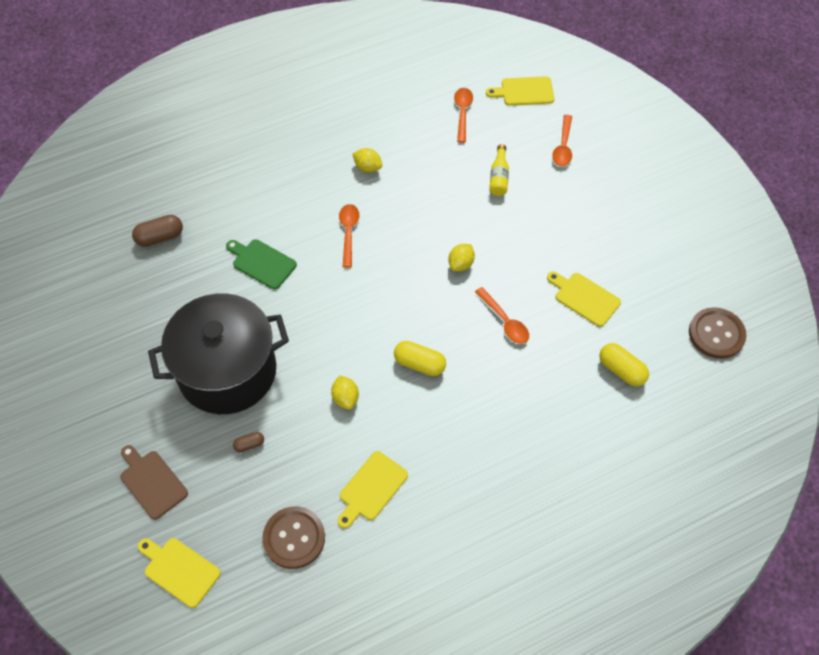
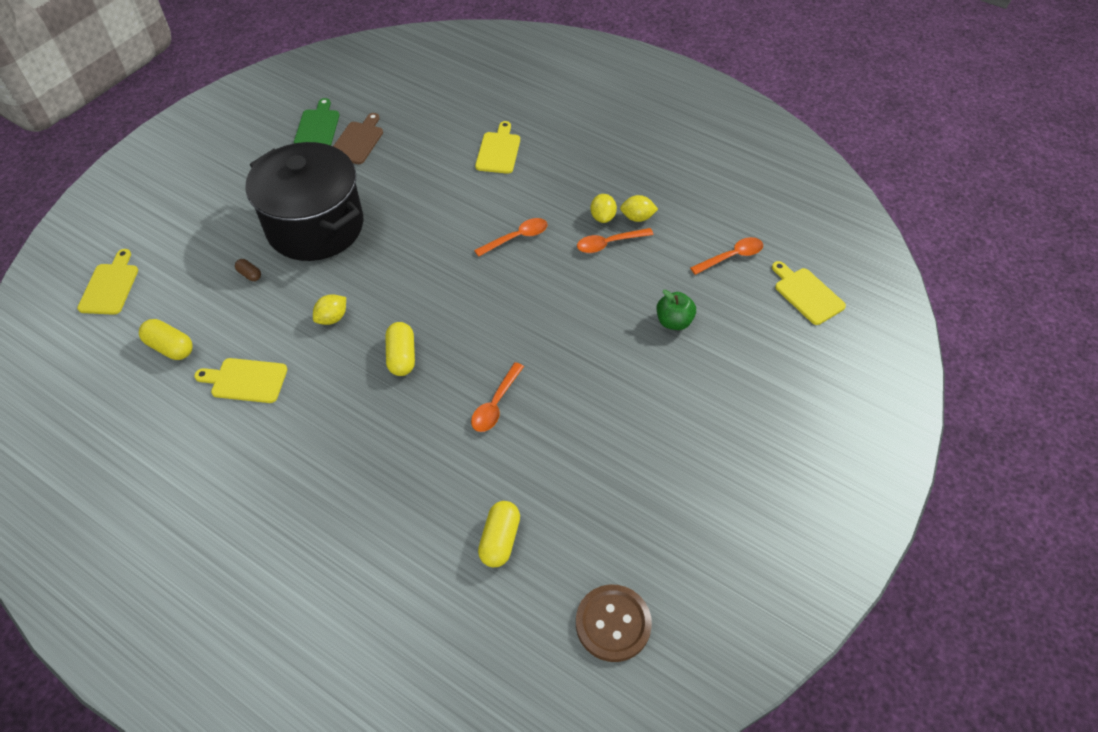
camera: 60 degrees right, 5 degrees down
brown cutting board [120,445,188,520] -> brown cutting board moved to [333,113,383,164]
brown capsule [132,215,183,247] -> none
green cutting board [226,239,297,290] -> green cutting board moved to [294,98,339,146]
brown button [262,506,325,569] -> yellow capsule [139,319,193,360]
yellow lemon [448,244,475,271] -> yellow lemon moved to [620,195,658,222]
yellow bottle [489,144,509,196] -> green apple [657,290,696,330]
yellow cutting board [547,271,621,327] -> yellow cutting board moved to [475,121,520,174]
orange spoon [552,115,572,166] -> orange spoon moved to [577,228,653,253]

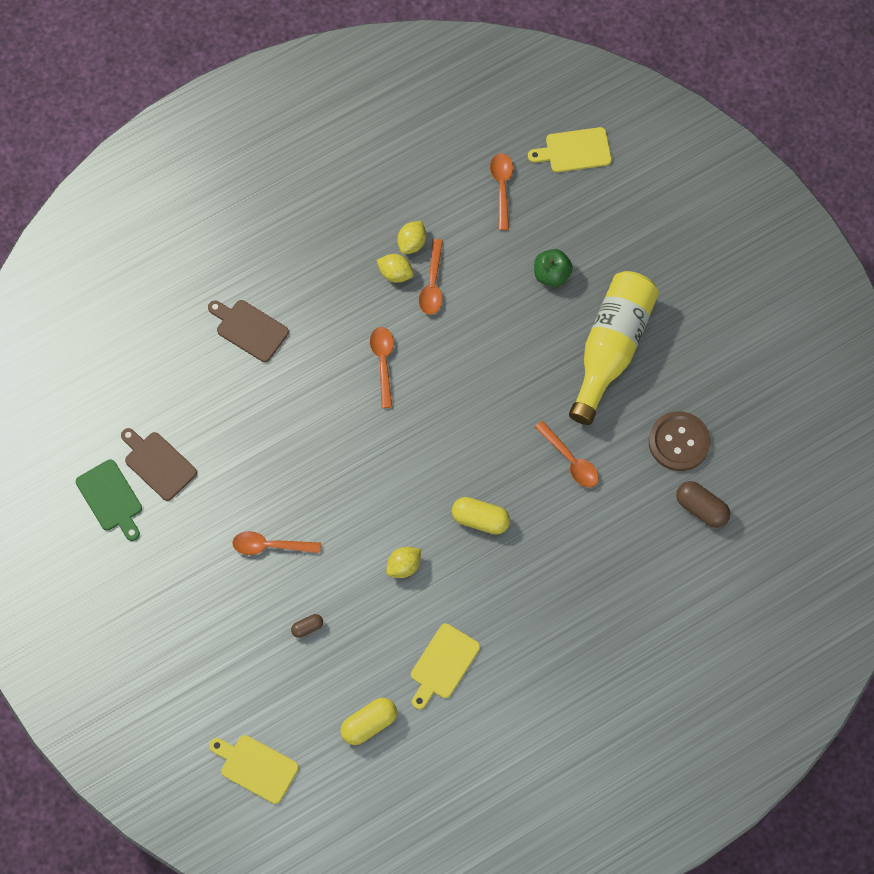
camera: 65 degrees left, 15 degrees up
black pot [245,142,363,261] -> orange spoon [232,531,321,555]
green cutting board [294,98,339,146] -> green cutting board turned 150 degrees counterclockwise [76,459,142,541]
yellow lemon [313,294,346,325] -> yellow lemon turned 75 degrees clockwise [386,547,421,578]
yellow cutting board [475,121,520,174] -> brown cutting board [208,300,289,362]
yellow capsule [478,501,520,567] -> brown capsule [676,481,730,528]
brown button [576,585,652,662] -> brown button moved to [649,411,710,471]
none -> yellow bottle [569,271,659,425]

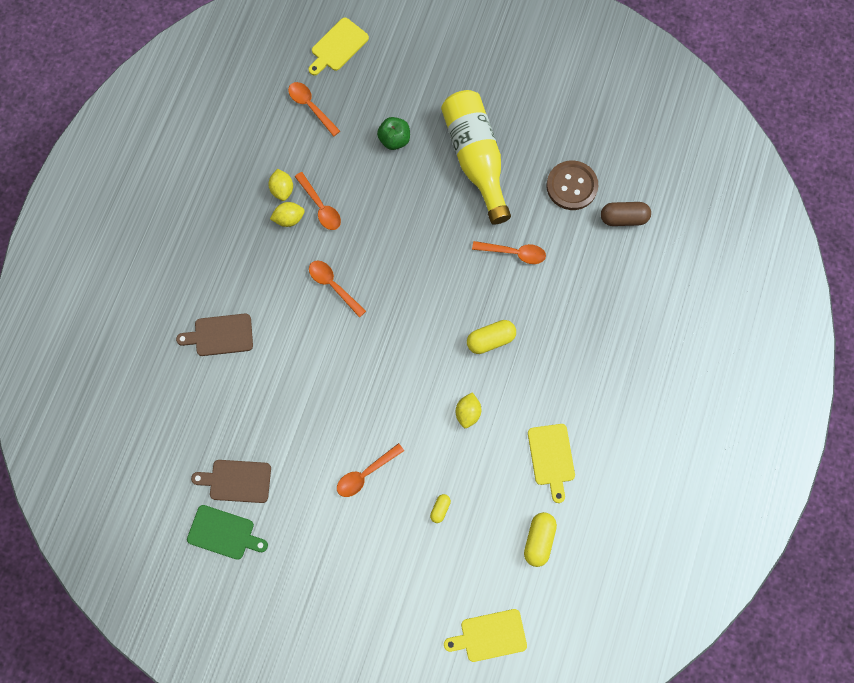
camera: 40 degrees left, 5 degrees up
brown capsule [291,614,323,638] -> yellow capsule [430,494,451,523]

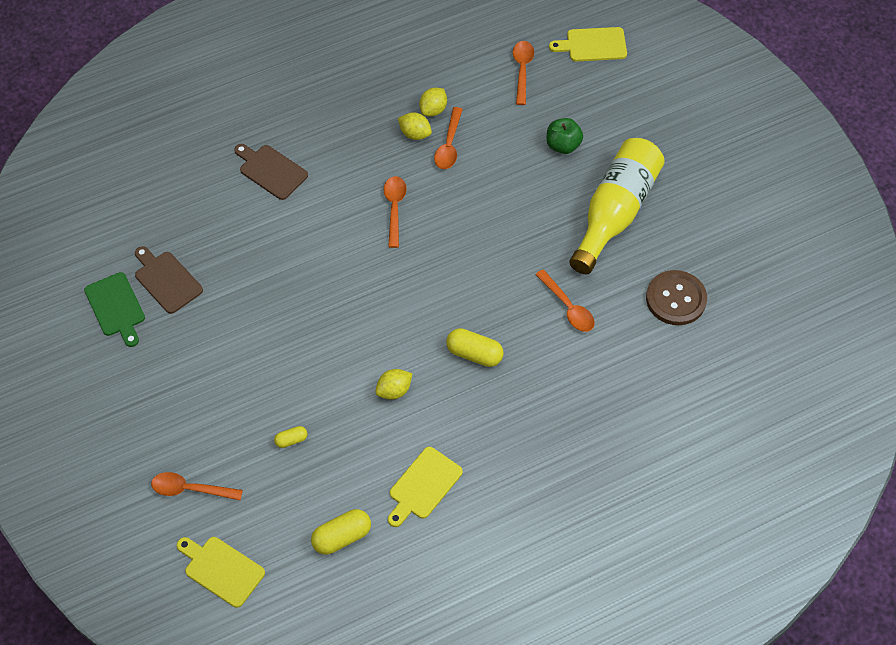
camera: 45 degrees right, 15 degrees down
orange spoon [337,443,404,497] -> orange spoon moved to [151,472,243,500]
brown capsule [601,202,651,226] -> none

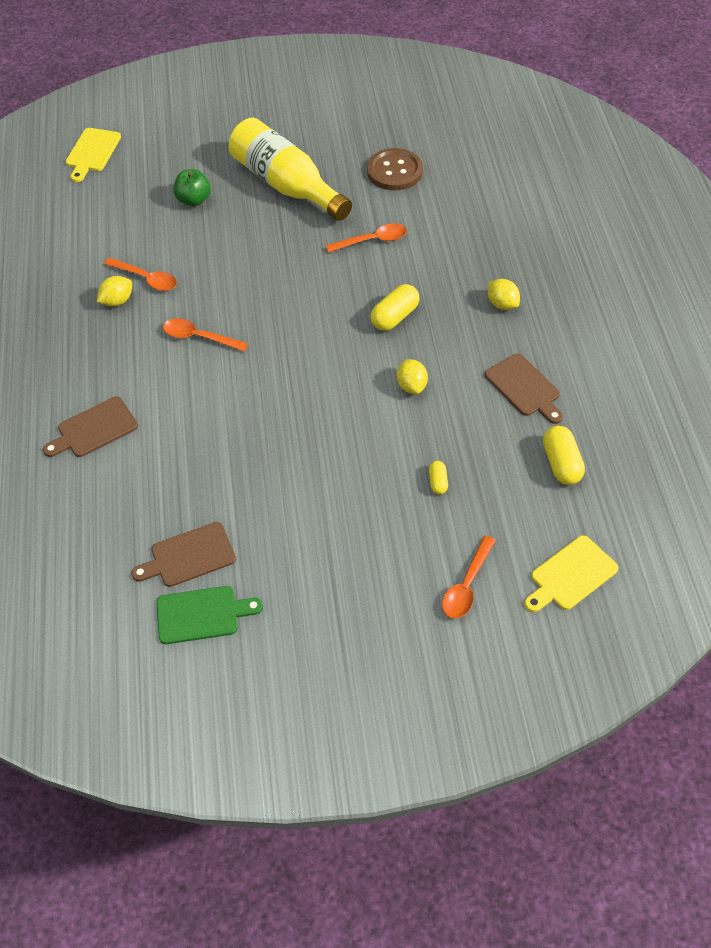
camera: 70 degrees left, 5 degrees down
yellow cutting board [388,447,463,527] -> brown cutting board [485,353,563,424]
yellow lemon [419,88,447,116] -> yellow lemon moved to [488,279,520,310]
orange spoon [513,41,534,105] -> none

